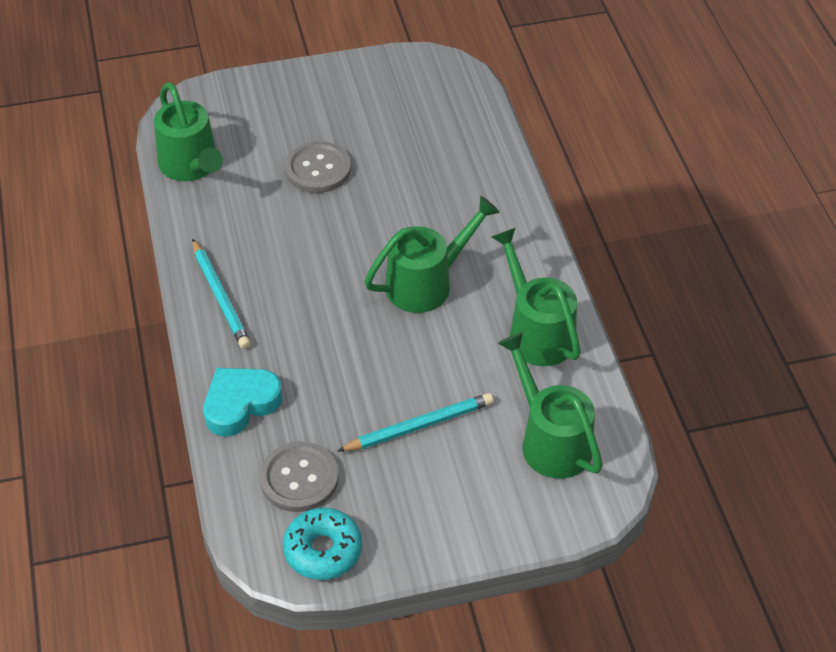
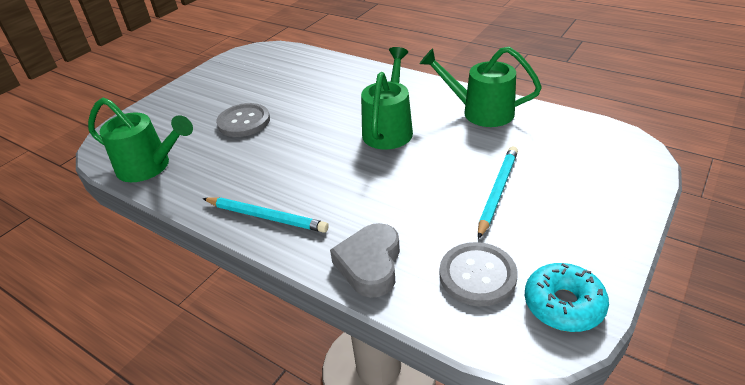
camera: 40 degrees left, 10 degrees down
turquoise heart [204,368,283,437] -> grey heart [330,223,400,298]
green watering can [498,332,603,479] -> none

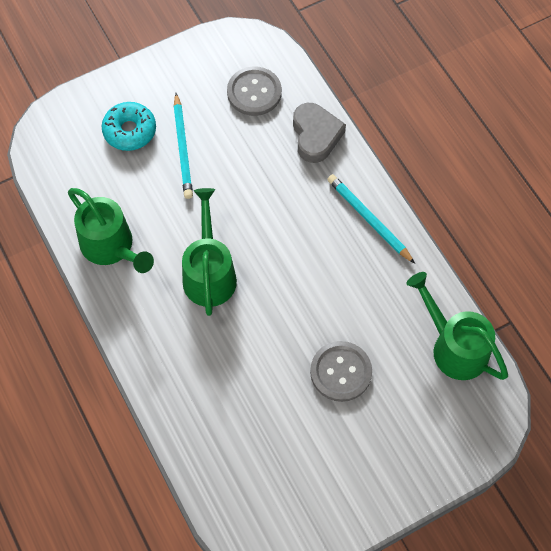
camera: 155 degrees left, 25 degrees up
grey heart [330,223,400,298] -> grey heart turned 45 degrees counterclockwise [293,103,346,163]
green watering can [361,47,413,149] -> green watering can turned 135 degrees clockwise [182,188,237,316]
turquoise pencil [478,146,518,239] -> turquoise pencil turned 60 degrees counterclockwise [174,93,193,199]
turquoise donut [525,263,609,332] -> turquoise donut moved to [102,102,156,151]

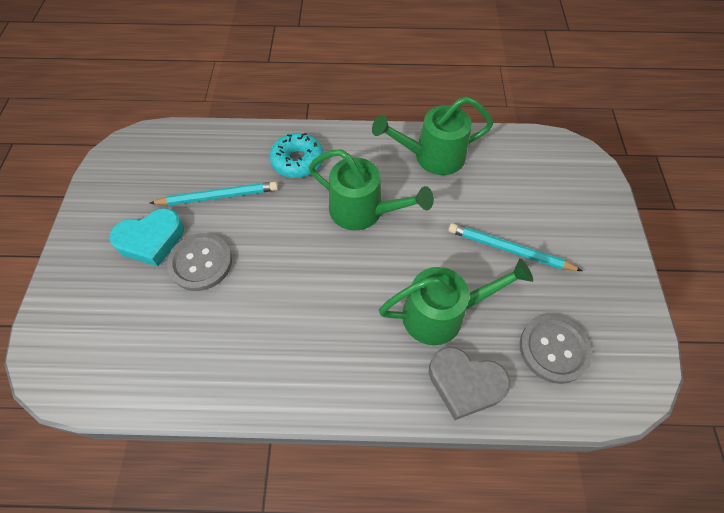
camera: 120 degrees right, 5 degrees down
turquoise donut [102,102,156,151] -> turquoise donut moved to [270,133,324,178]
turquoise pencil [327,174,415,264] -> turquoise pencil moved to [150,182,278,205]
green watering can [407,272,508,380] -> green watering can moved to [379,258,533,345]
none -> turquoise heart [110,208,184,266]

